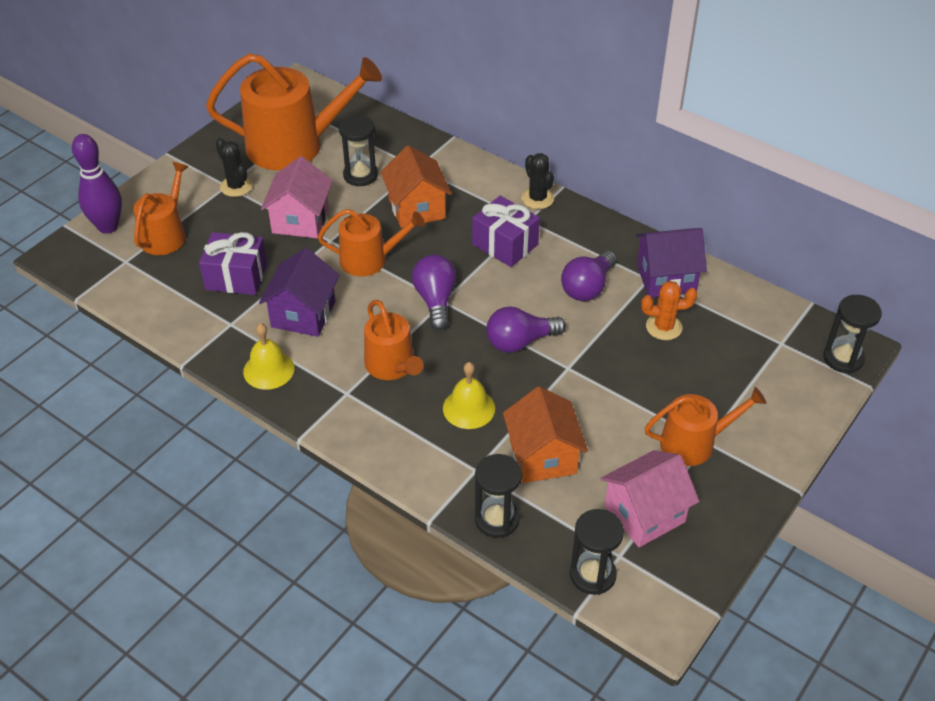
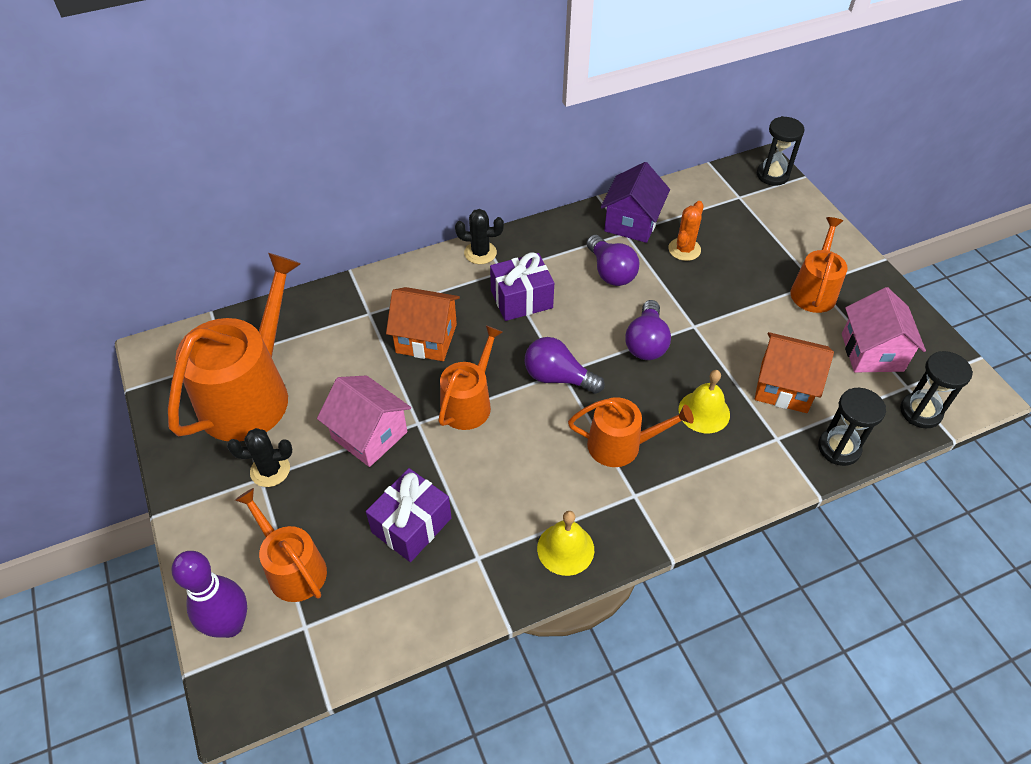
camera: 60 degrees left, 5 degrees up
purple house [259,248,340,337] -> none
black hourglass [339,115,378,186] -> none

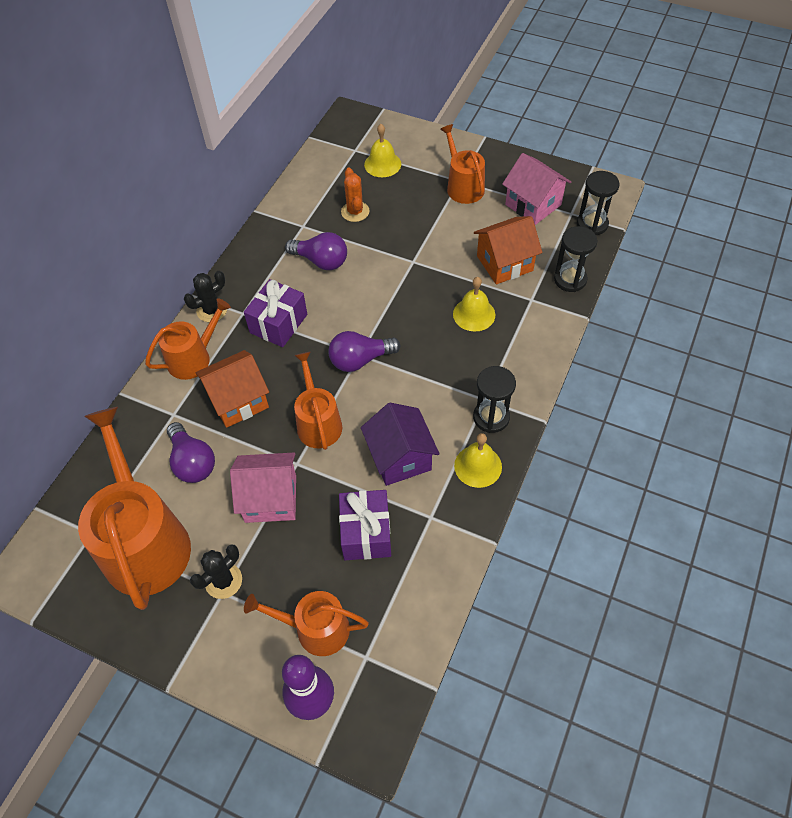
camera: 40 degrees left, 5 degrees up
orange watering can [568,397,694,467] -> orange watering can moved to [145,298,231,380]
purple house [600,162,670,243] -> purple house moved to [361,403,439,486]
purple light bulb [625,300,671,360] -> purple light bulb moved to [167,422,215,483]
black hourglass [757,116,805,186] -> black hourglass moved to [473,366,516,433]
none -> yellow bell [364,124,401,177]

